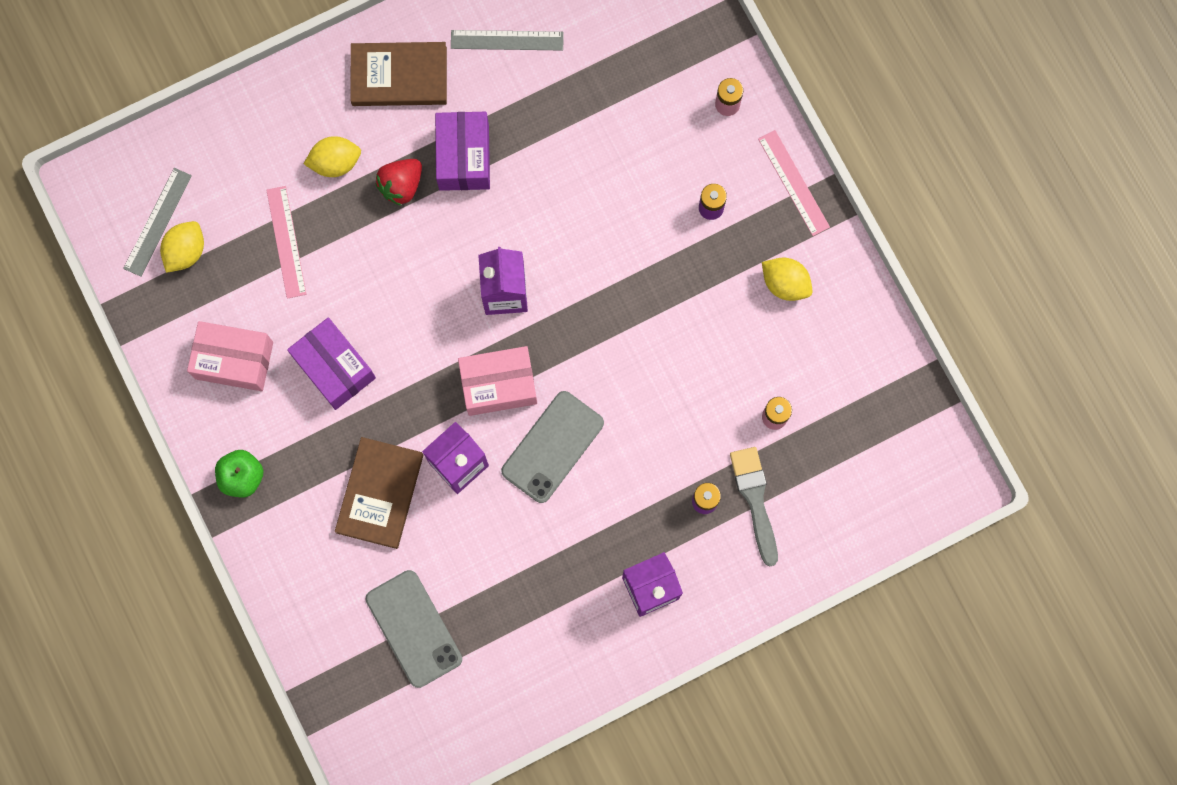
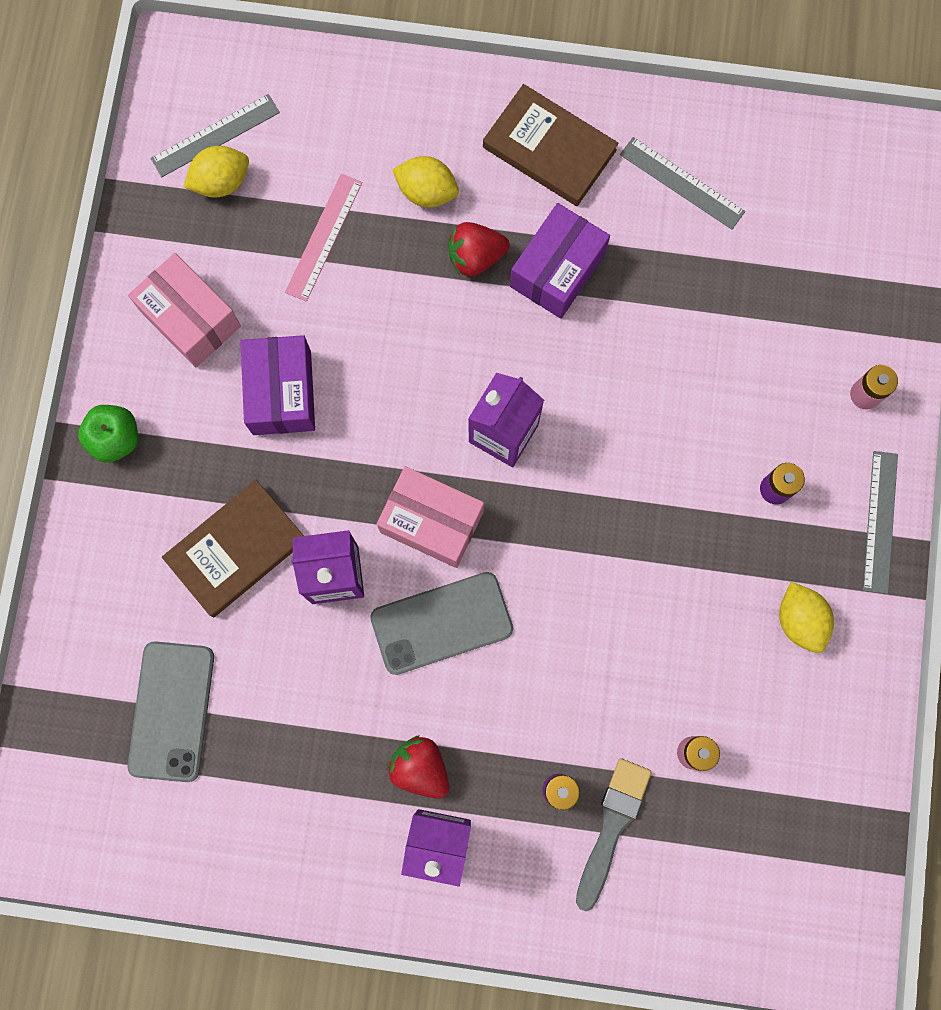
camera: 35 degrees right, 0 degrees up
pink ruler [758,130,830,236] -> grey ruler [863,451,898,594]
none -> red strawberry [387,735,449,799]

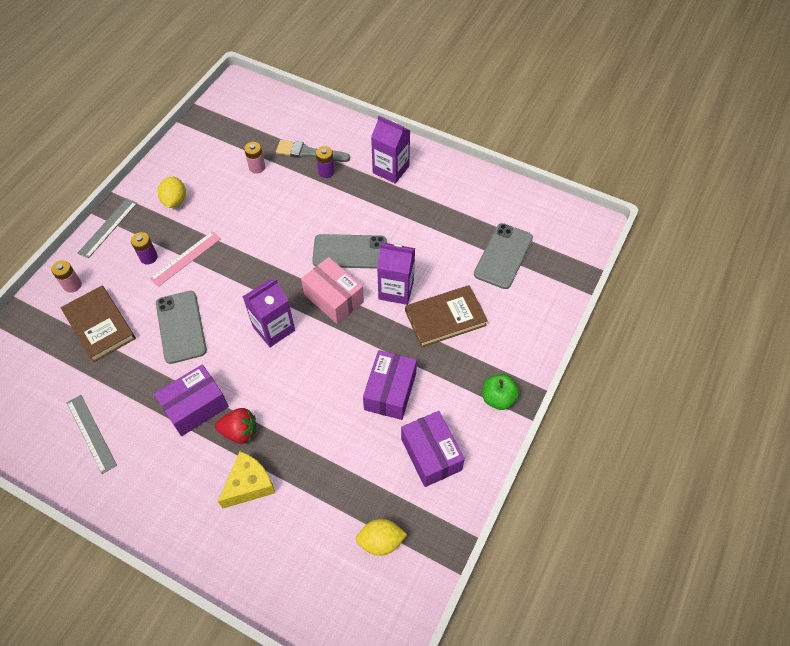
camera: 160 degrees left, 20 degrees down
pink box [128,253,241,367] -> purple box [401,411,465,487]
grey ruler [150,94,280,177] -> none
pink ruler [285,173,363,302] -> pink ruler moved to [150,231,221,287]
red strawberry [387,735,449,799] -> none
yellow lemon [392,156,459,207] -> yellow cheese [218,451,275,508]
brown book [483,84,618,206] -> brown book moved to [61,286,136,363]
grey brush [576,758,652,911] -> grey brush turned 60 degrees clockwise [276,140,350,162]
none -> grey phone [156,291,207,364]

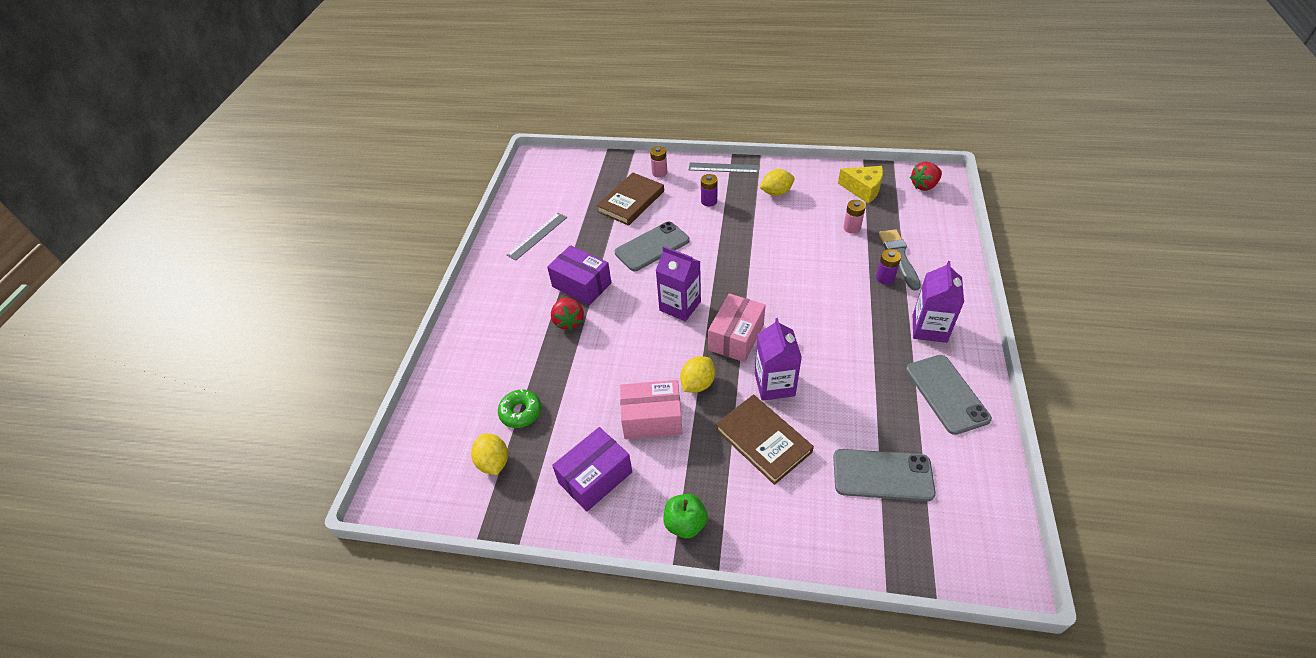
camera: 75 degrees right, 10 degrees down
pink ruler [150,231,221,287] -> none
yellow cheese [218,451,275,508] -> yellow cheese moved to [838,166,883,204]
grey phone [312,234,387,269] -> grey phone moved to [906,355,992,435]
purple box [363,350,417,420] -> pink box [620,380,682,439]
none -> green donut [498,390,541,428]
none -> yellow lemon [680,356,715,393]
none -> red strawberry [910,162,942,191]

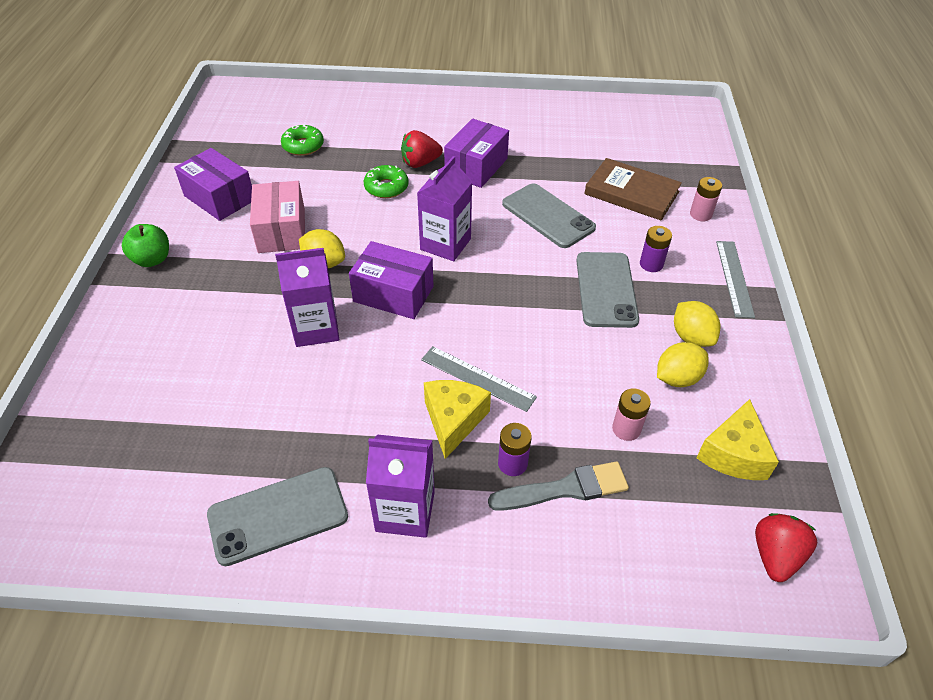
camera: 80 degrees right, 0 degrees up
yellow lemon [471,433,508,475] -> yellow lemon moved to [657,342,709,387]
grey ruler [507,213,567,260] -> grey ruler moved to [421,346,537,412]
pink box [708,294,766,362] -> purple box [349,241,434,319]
brown book [716,395,814,485] -> none
grey phone [833,449,936,501] -> grey phone moved to [576,252,639,328]
red strawberry [910,162,942,191] -> red strawberry turned 60 degrees clockwise [755,513,817,582]
none -> green donut [364,165,409,198]
none -> yellow cheese [424,380,491,459]

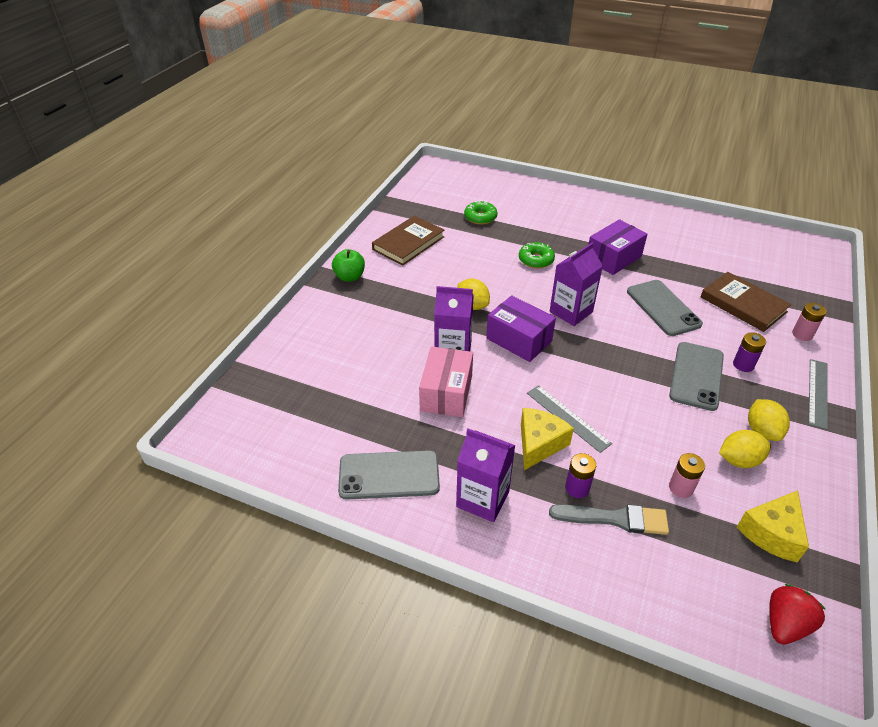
camera: 20 degrees right, 5 degrees down
purple box [174,148,252,221] -> brown book [372,216,444,266]
pink box [250,181,305,253] -> pink box moved to [419,347,473,417]
red strawberry [401,130,443,168] -> none

